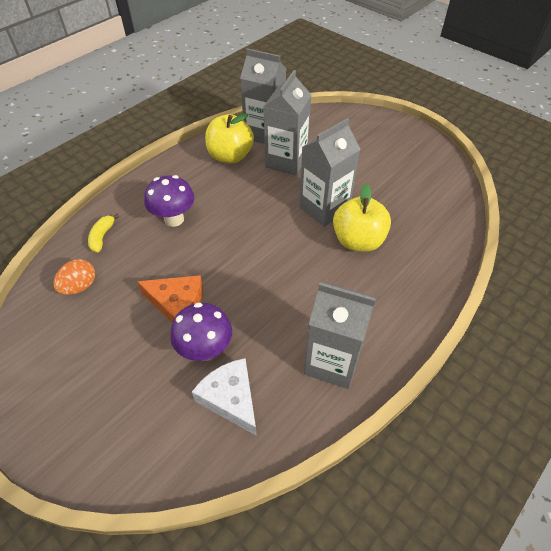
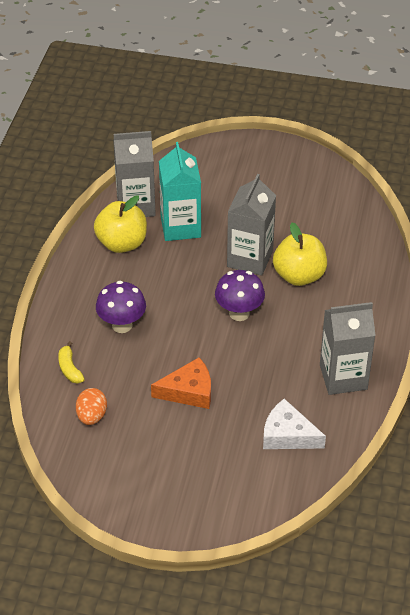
camera: 30 degrees left, 5 degrees down
purple mushroom [170,302,232,361] -> purple mushroom moved to [215,270,265,321]
grey carton [264,70,311,175] -> turquoise carton [159,142,201,241]

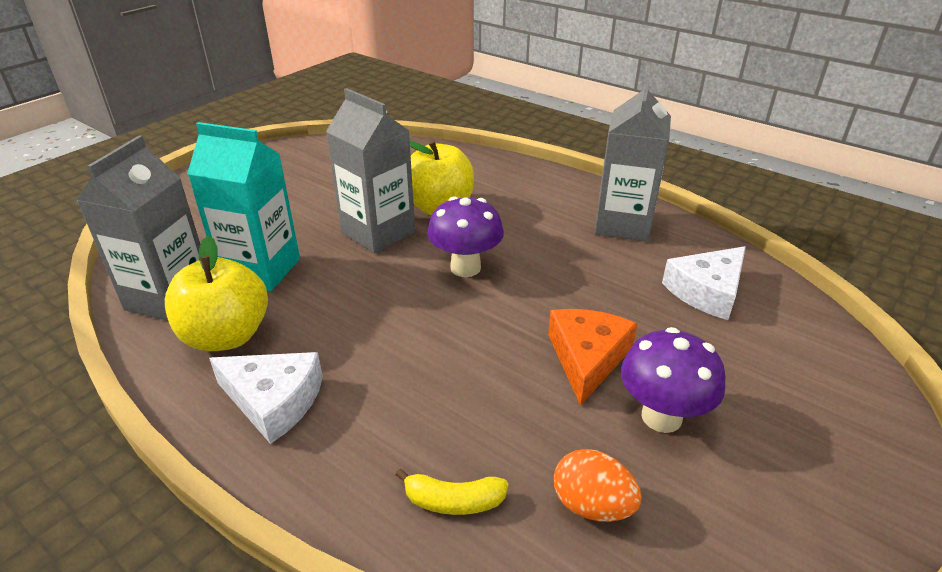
camera: 65 degrees left, 10 degrees down
purple mushroom [96,281,146,333] -> purple mushroom moved to [621,327,726,433]
none -> white cheese [209,352,323,444]

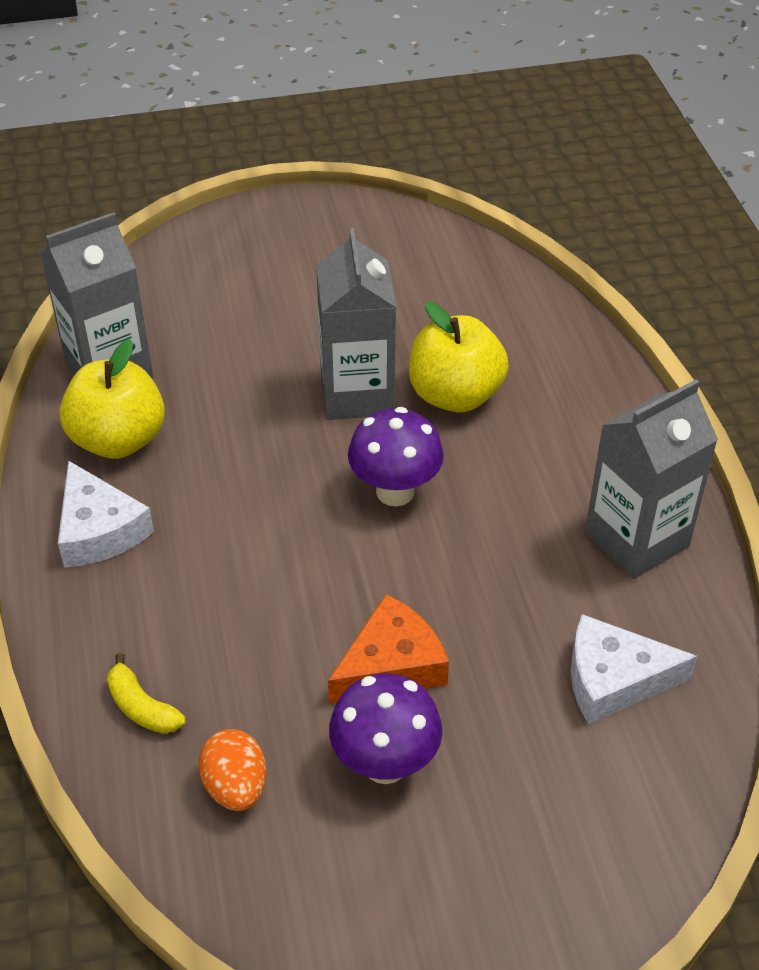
camera: 40 degrees right, 10 degrees up
turquoise carton [187,122,300,291] -> none

